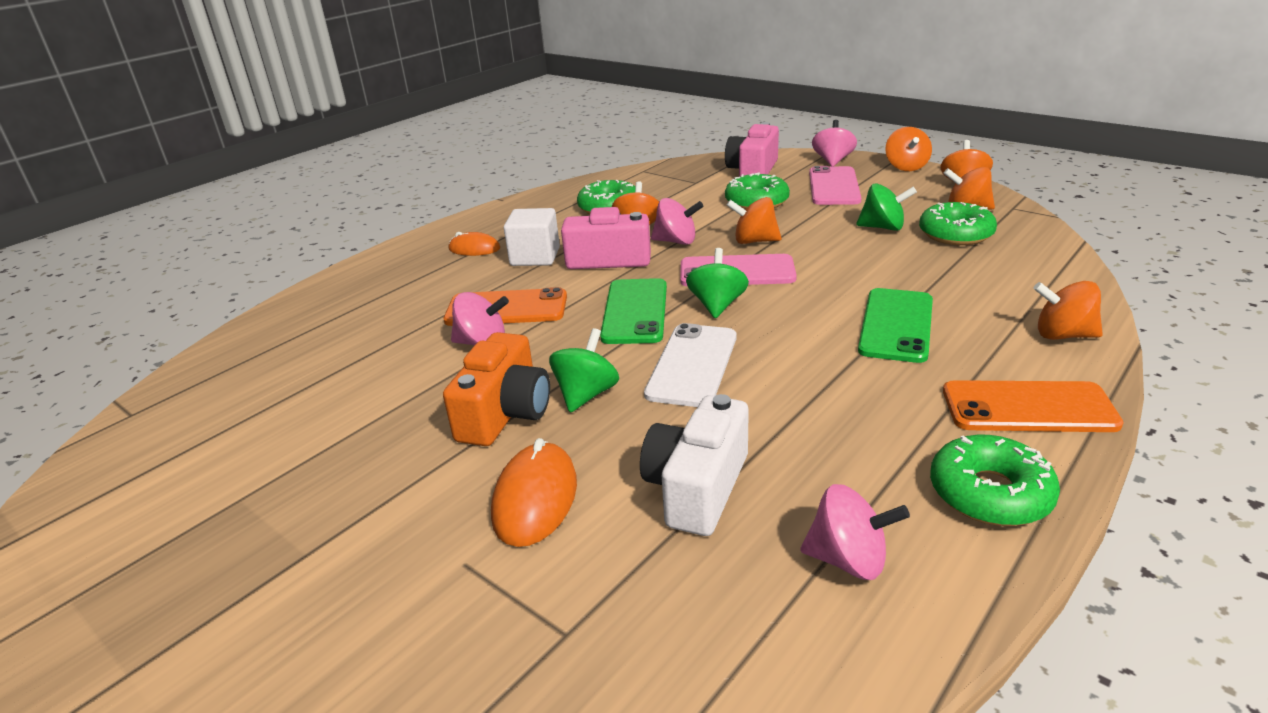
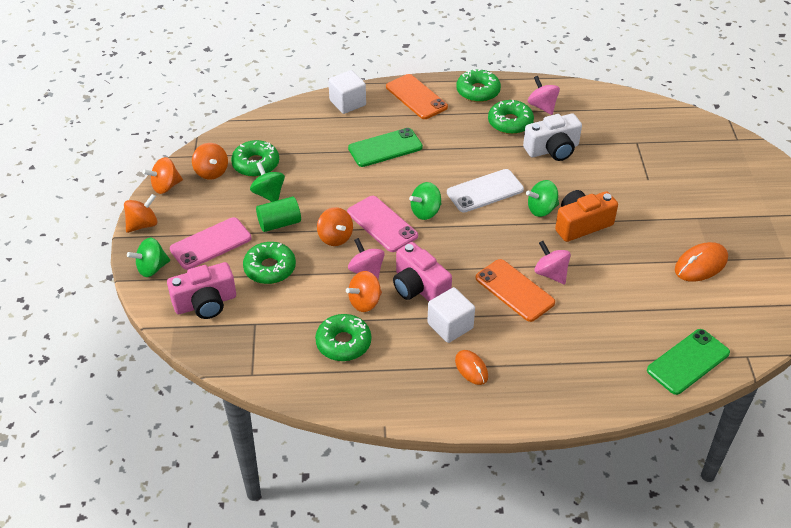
camera: 135 degrees left, 15 degrees up
orange mouse [491,438,577,547] -> orange mouse moved to [675,242,728,282]
green phone [600,278,667,344] -> green phone moved to [647,329,730,395]
pink spinning top [812,120,857,167] -> green spinning top [127,238,170,277]
orange spinning top [1033,281,1103,340] -> white cube [328,70,366,114]
none -> green cylinder [256,196,301,232]
none -> green donut [488,100,534,134]

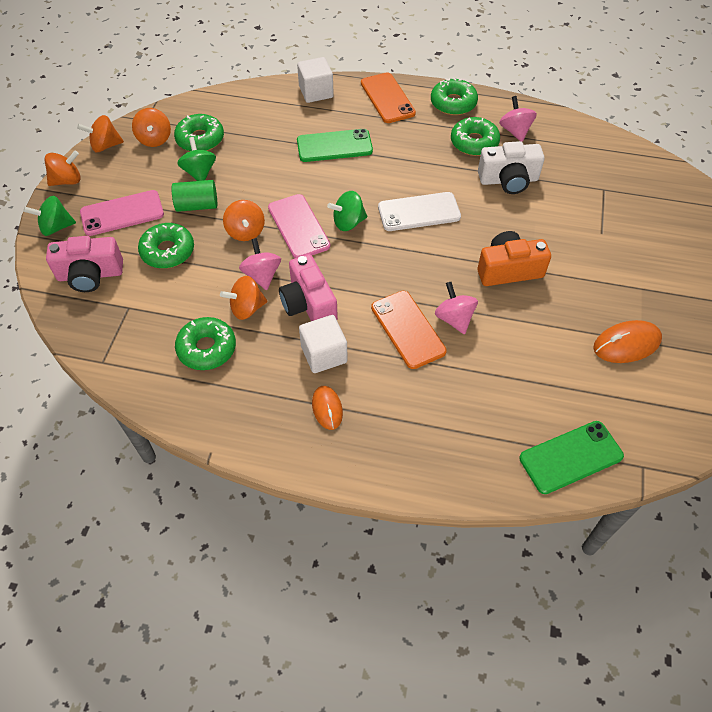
camera: 15 degrees right, 10 degrees up
green spinning top [526,180,559,217] -> none

